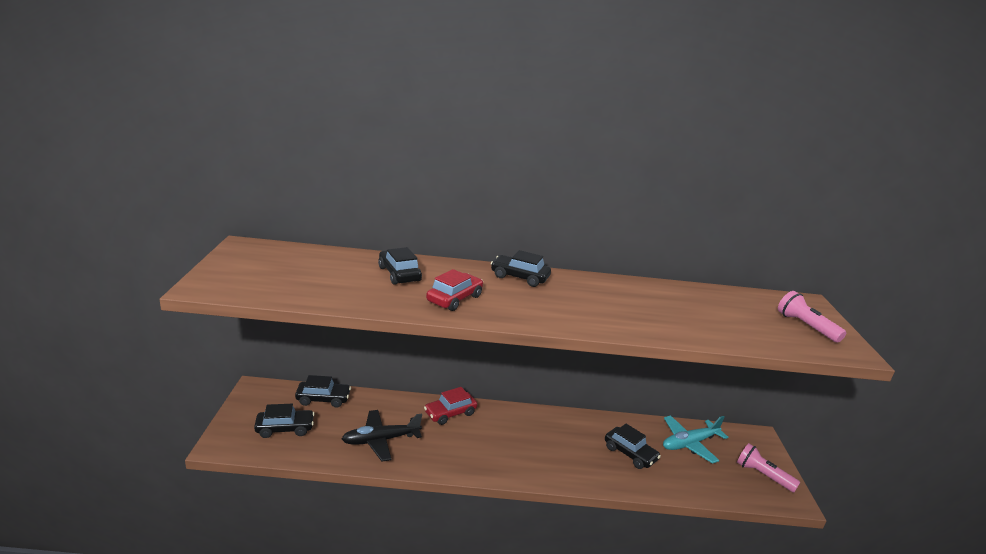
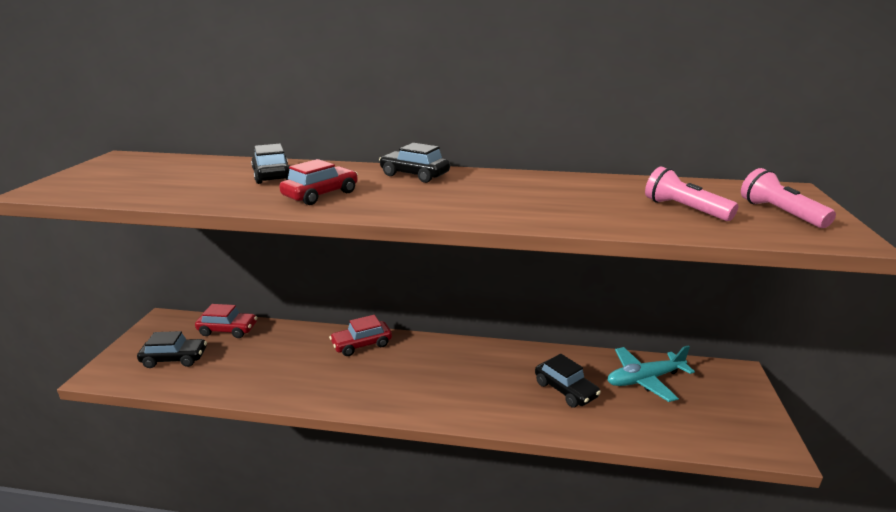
camera: 10 degrees right, 0 degrees up
black car [295,375,351,408] -> red car [195,304,257,338]
black plane [342,410,422,462] -> none
pink flashlight [737,443,800,492] -> pink flashlight moved to [645,167,738,221]

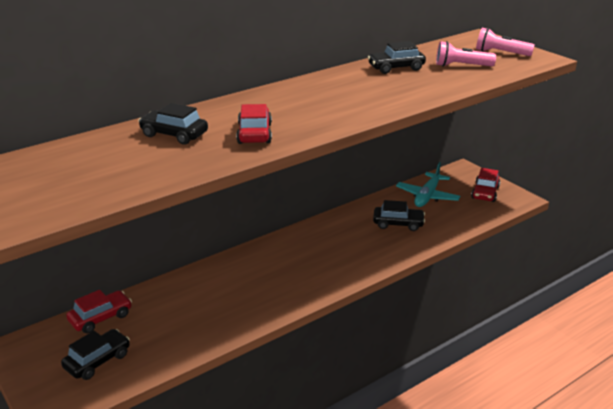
camera: 45 degrees left, 5 degrees up
red car [329,315,392,356] -> red car moved to [471,168,500,202]
black car [379,143,450,183] -> black car moved to [368,41,426,74]

